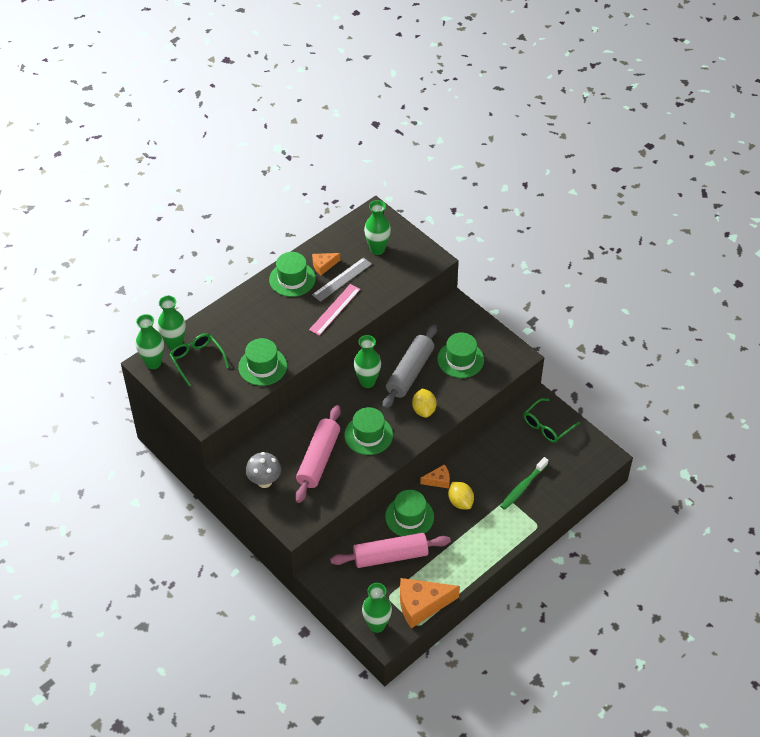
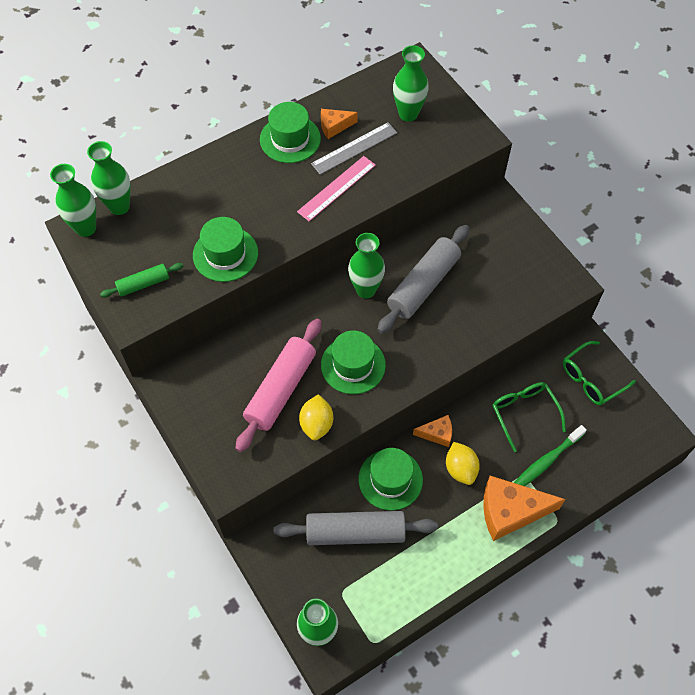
camera: 10 degrees right, 10 degrees up
green glasses [169,333,229,387] -> green glasses moved to [492,382,566,452]
grey mushroom [246,452,281,488] -> none
pink rolling pin [330,533,451,568] -> grey rolling pin [274,511,438,545]
orange cheese [400,578,460,628] -> orange cheese moved to [483,476,566,541]
yellow lemon [412,389,437,418] -> yellow lemon moved to [299,394,333,440]
green hat [437,333,484,378] -> none
none -> green rolling pin [100,263,183,297]

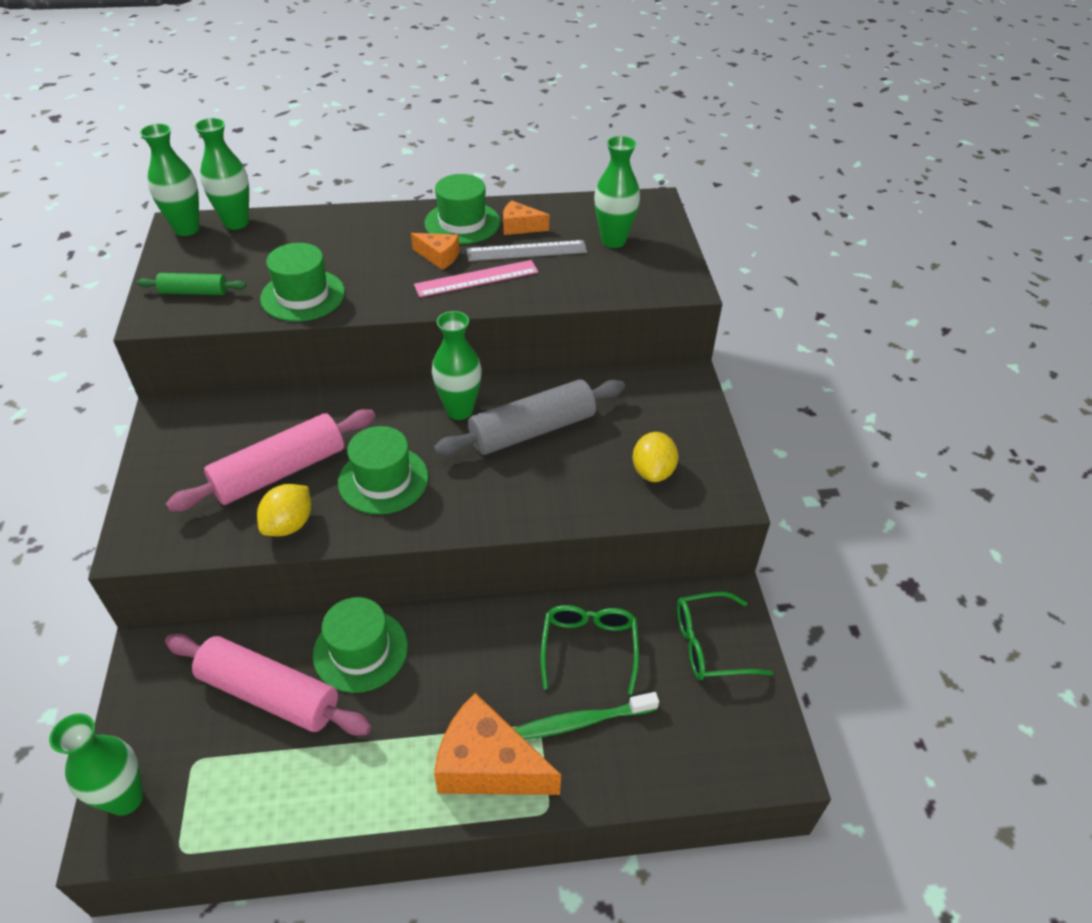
camera: 25 degrees right, 15 degrees down
grey rolling pin [274,511,438,545] -> pink rolling pin [165,634,371,736]
orange cheese [413,415,452,447] -> orange cheese moved to [411,233,460,270]
yellow lemon [446,442,480,485] -> yellow lemon moved to [633,432,678,482]

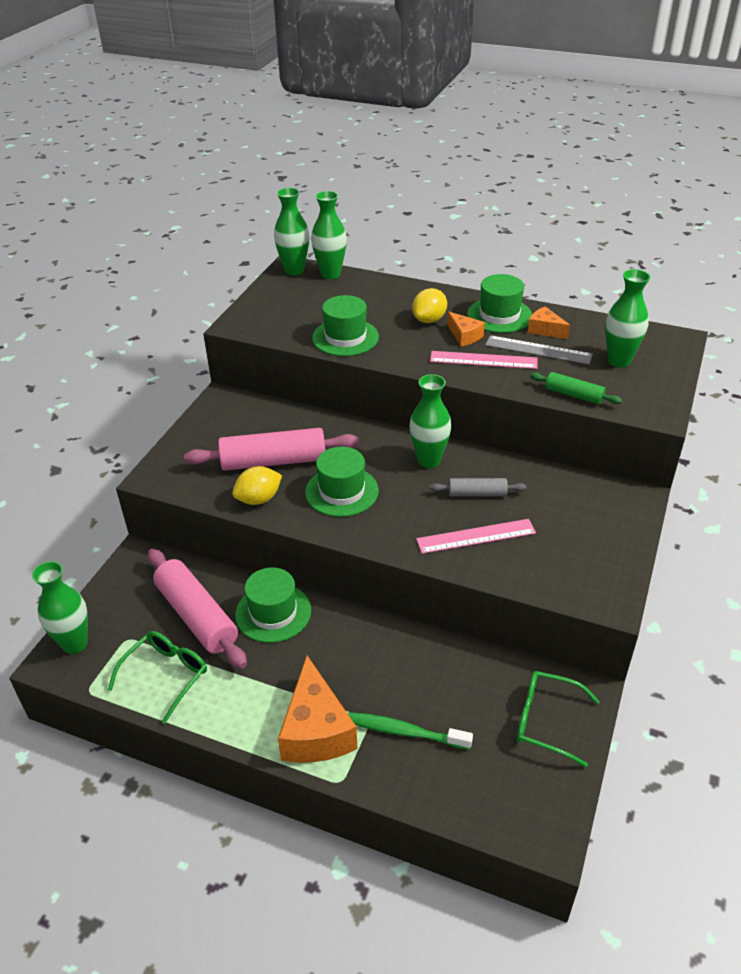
camera: 30 degrees right, 5 degrees down
green rolling pin [137,273,246,295] -> green rolling pin moved to [530,372,622,404]
grey rolling pin [434,380,625,456] -> grey rolling pin [430,478,526,497], size x0.53
orange cheese [434,693,561,795] -> orange cheese turned 150 degrees counterclockwise [278,656,358,763]
green glasses [540,605,639,695] -> green glasses moved to [108,631,207,724]
yellow lemon [633,432,678,482] -> yellow lemon moved to [412,288,447,323]
none -> pink ruler [416,519,536,554]

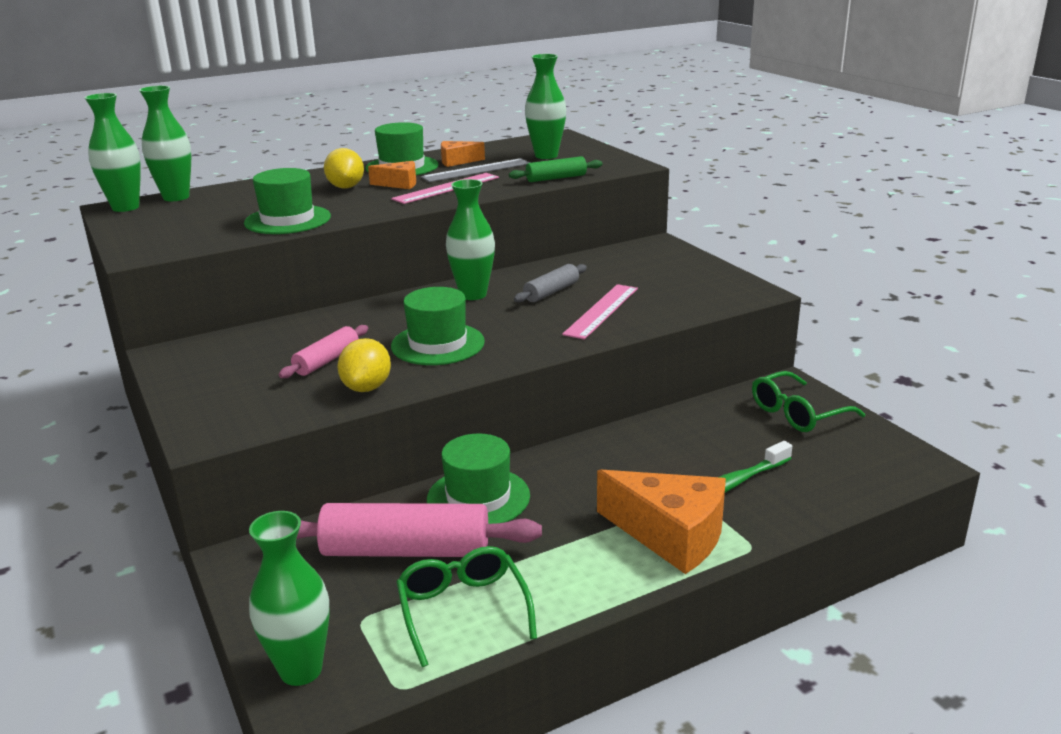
camera: 50 degrees left, 15 degrees down
pink rolling pin [184,428,359,471] -> pink rolling pin [279,325,368,378], size x0.53

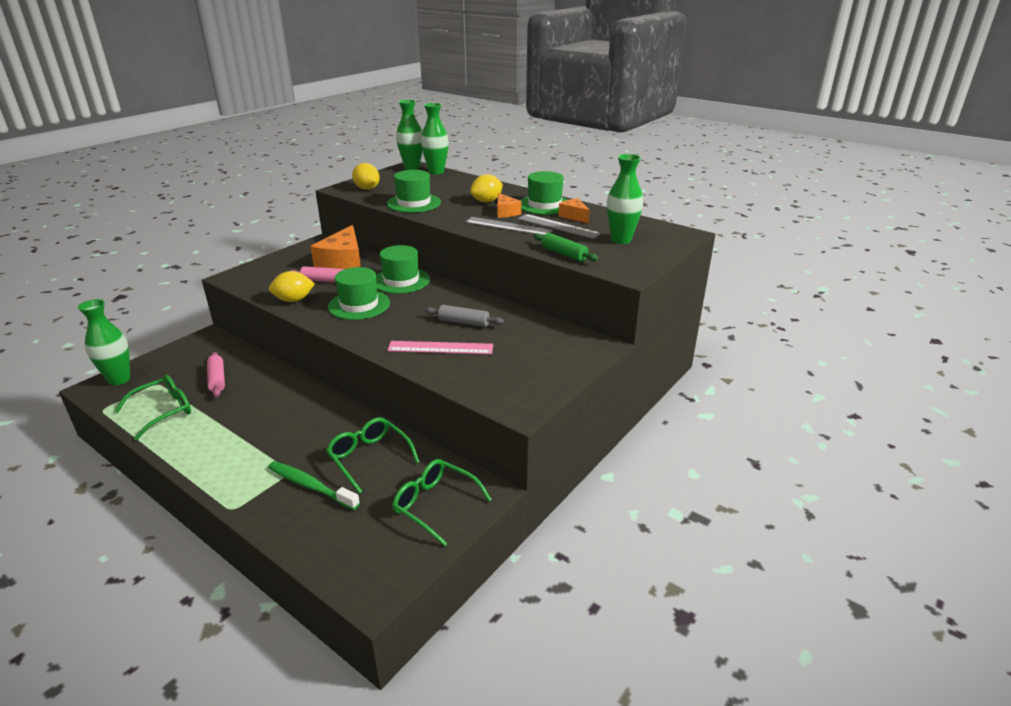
camera: 65 degrees right, 5 degrees up
pink rolling pin [297,503,542,557] -> pink rolling pin [207,352,225,397], size x0.53
pink ruler [391,173,499,204] -> grey ruler [465,217,553,236]
green hat [427,433,530,524] -> green hat moved to [376,245,430,294]
green vase [446,179,495,300] -> none
orange cheese [597,469,726,574] -> orange cheese moved to [310,225,361,269]
none -> green glasses [326,417,419,494]
none -> yellow lemon [352,163,380,190]

